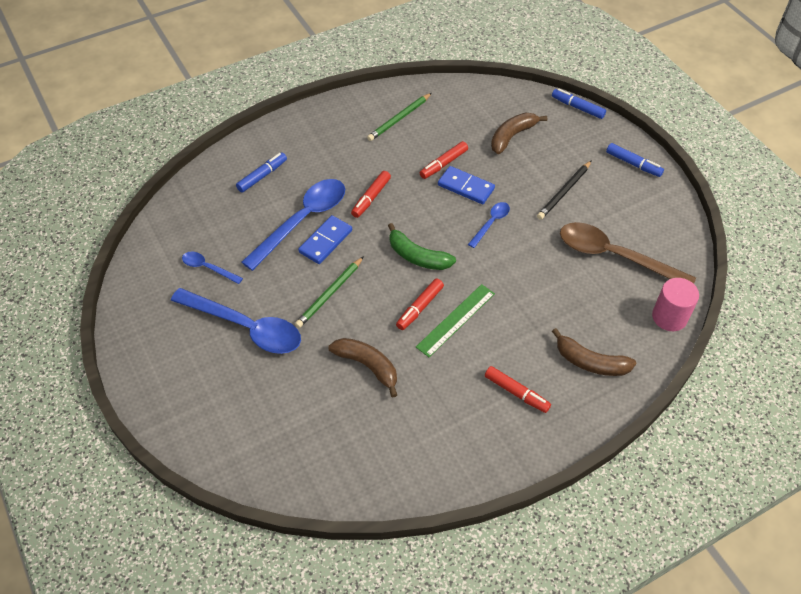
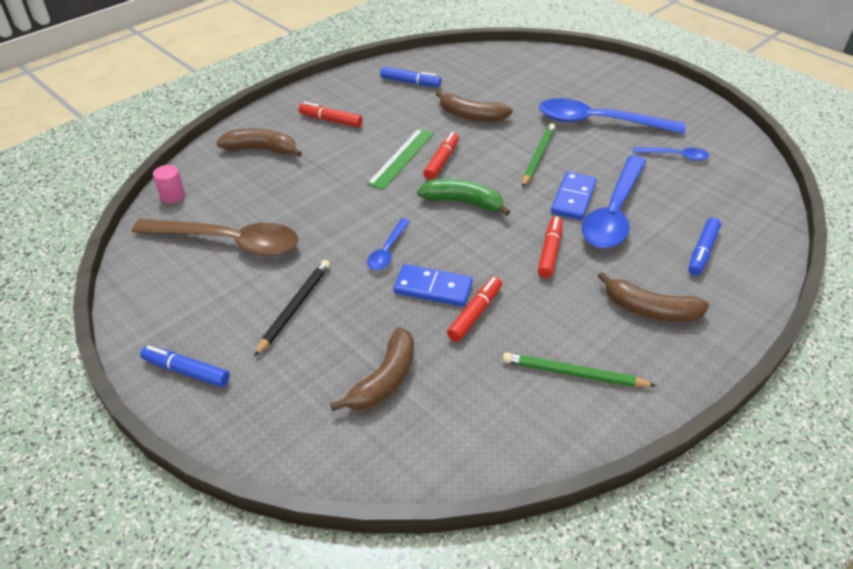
camera: 165 degrees right, 10 degrees down
green pencil [367,93,432,141] -> green pencil turned 105 degrees counterclockwise [503,352,657,387]
blue marker [552,88,606,119] -> blue marker moved to [380,67,441,87]
pink cylinder [652,278,699,331] -> pink cylinder [153,165,185,203], size x0.62
none -> brown banana [598,272,709,322]

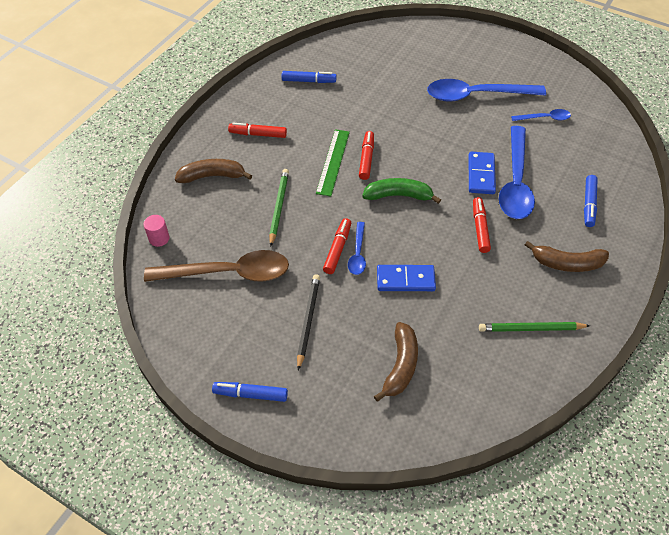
camera: 15 degrees left, 10 degrees up
brown banana [435,90,513,122] -> none
red marker [447,277,502,342] -> red marker moved to [323,218,351,274]
green pencil [522,123,556,187] -> green pencil moved to [269,169,289,247]

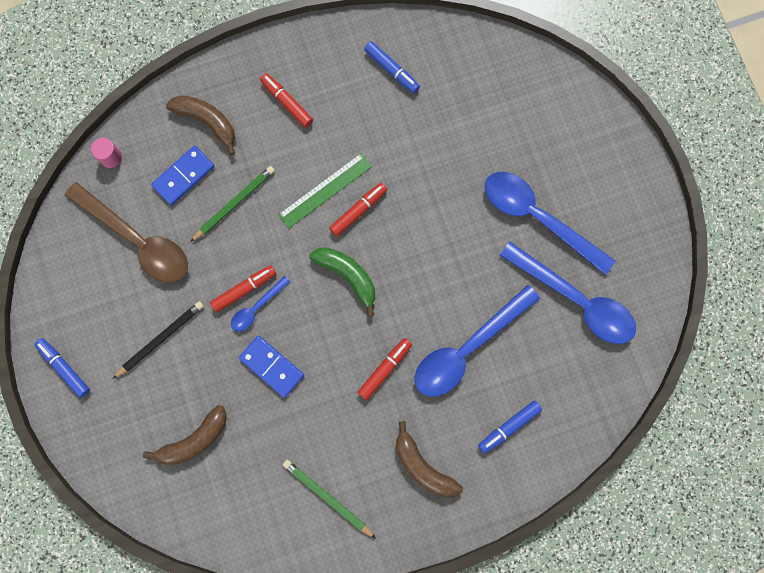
camera: 40 degrees right, 25 degrees up
blue domino [468,152,496,194] -> blue domino moved to [151,146,215,206]
blue spoon [511,109,571,121] -> blue spoon [499,242,636,344], size x2.07

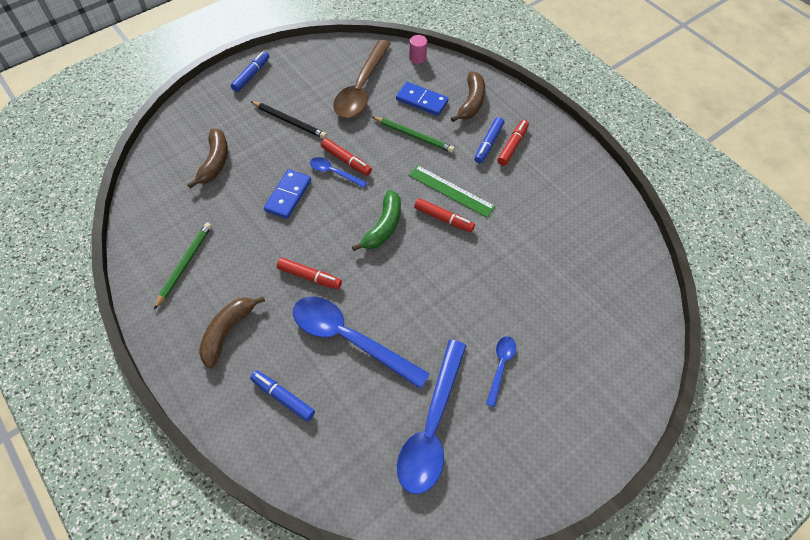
camera: 70 degrees right, 20 degrees down
brown banana [143,405,227,465] -> brown banana turned 120 degrees counterclockwise [187,128,228,189]
blue marker [364,41,420,94] -> blue marker moved to [474,117,504,164]
blue spoon [485,172,615,275] -> blue spoon [486,336,516,407], size x0.48

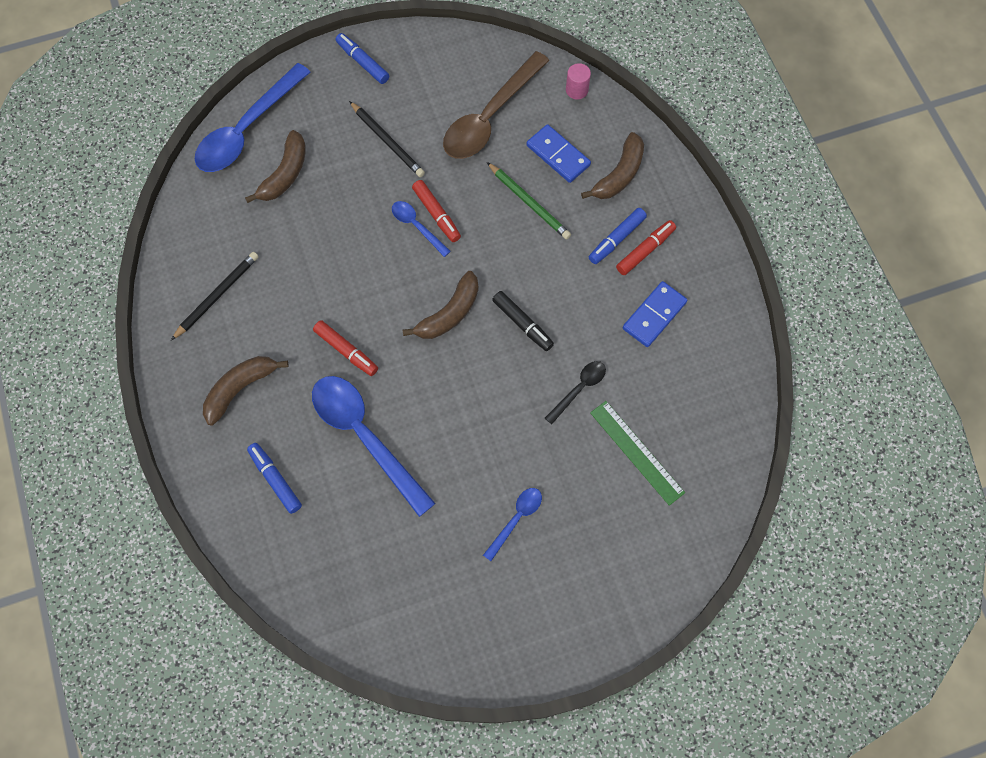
camera: 20 degrees right, 10 degrees up
green pencil [154,223,212,310] -> black pencil [171,252,259,340]
blue marker [231,51,269,92] -> blue marker turned 90 degrees counterclockwise [335,33,389,84]
blue domino [264,169,311,219] -> blue domino moved to [623,281,688,347]
green banana [352,190,401,251] -> brown banana [403,271,479,339]
blue spoon [397,340,467,494] -> blue spoon moved to [195,63,310,172]
green ruler [408,165,496,218] -> green ruler moved to [590,401,685,506]
red marker [414,198,475,232] -> black marker [492,291,554,351]
none -> black spoon [545,361,606,424]

